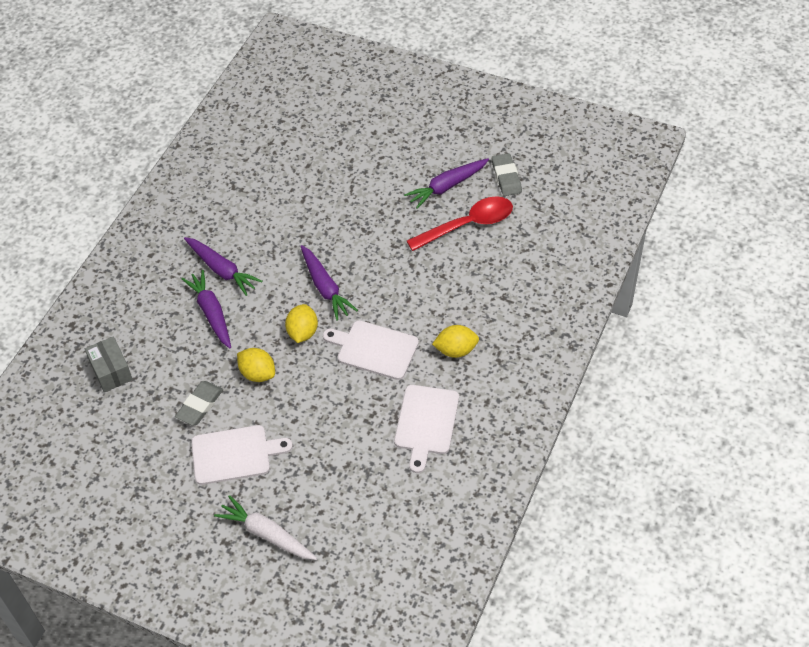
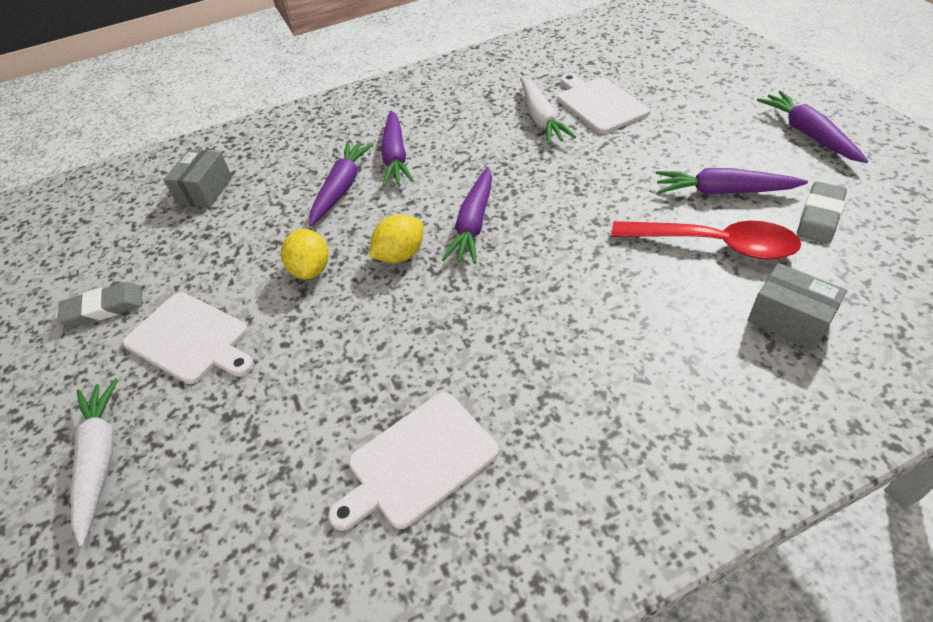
camera: 45 degrees right, 5 degrees down
grey eraser [175,381,223,426] -> grey eraser moved to [57,282,142,327]
white cutting board [323,320,419,380] -> white cutting board moved to [558,73,650,134]
yellow lemon [432,325,479,358] -> none
none -> white carrot [521,77,576,145]
none -> grey box [748,263,847,351]
none -> purple carrot [757,91,868,163]

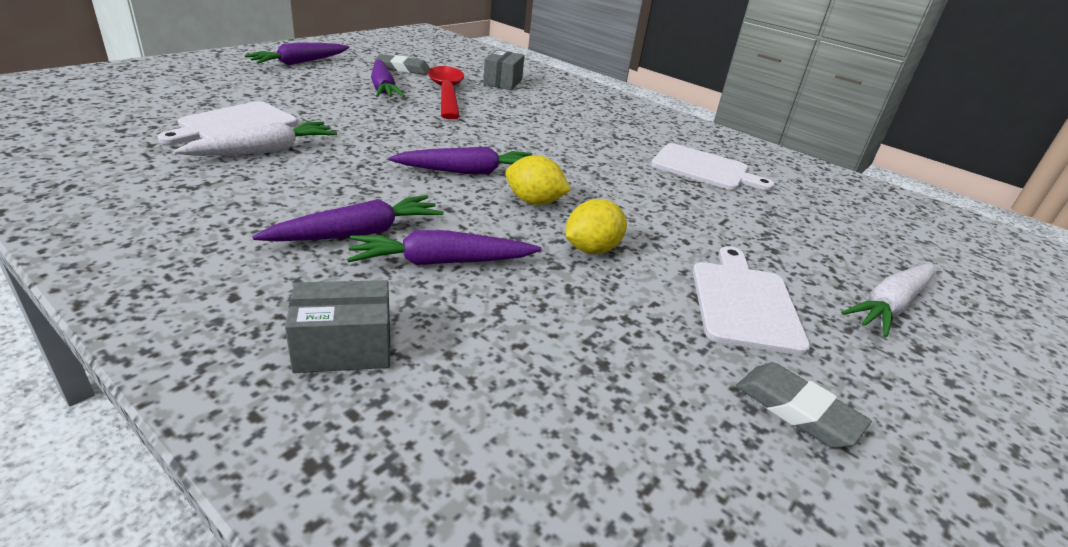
camera: 125 degrees left, 15 degrees down
grey box [163,150,232,208] -> grey box moved to [285,280,390,373]

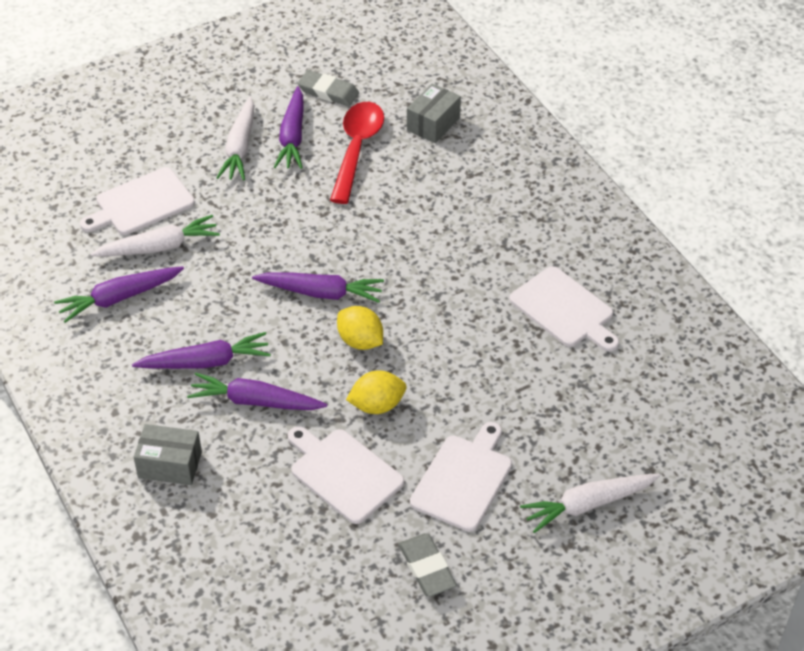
camera: 25 degrees right, 15 degrees up
purple carrot [245,42,349,65] -> purple carrot moved to [54,266,184,323]
none -> white carrot [216,97,255,181]
none -> white cutting board [288,426,404,524]

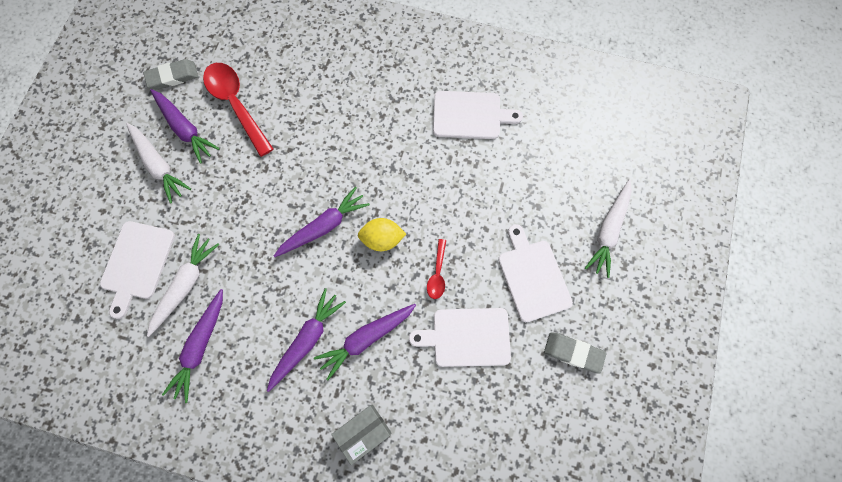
camera: 45 degrees left, 25 degrees up
yellow lemon [346,370,407,414] -> red spoon [427,239,446,299]
grey box [407,83,461,143] -> none

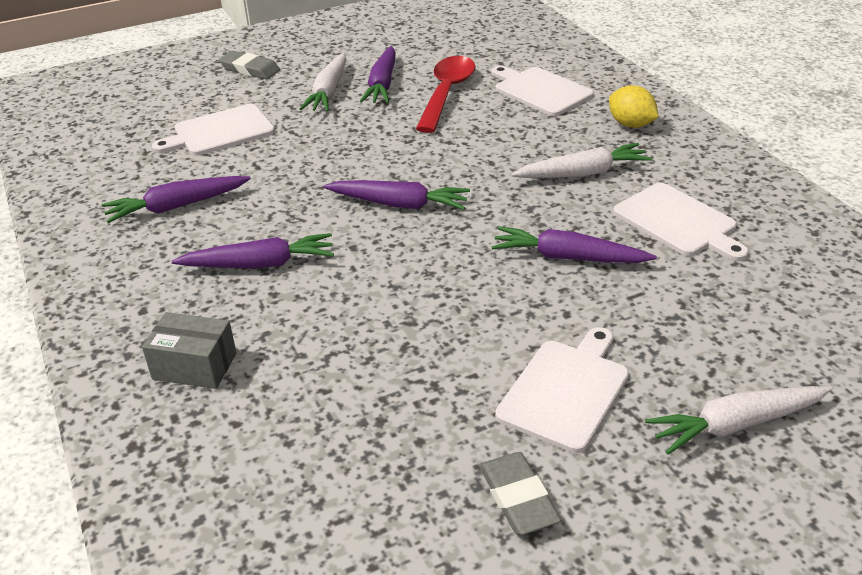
camera: 50 degrees right, 35 degrees down
grey eraser [143,59,198,90] -> grey eraser moved to [219,51,280,79]
white carrot [147,234,220,337] -> white carrot moved to [511,143,652,178]
purple carrot [314,304,416,380] -> purple carrot moved to [492,226,657,263]
yellow lemon [358,218,406,251] -> yellow lemon moved to [609,85,659,128]
white cutting board [409,308,511,367] -> white cutting board moved to [491,66,594,116]
red spoon [427,239,446,299] -> none

